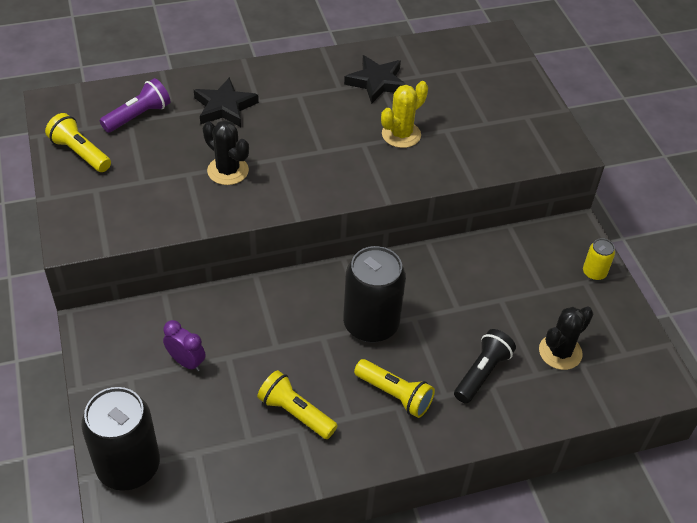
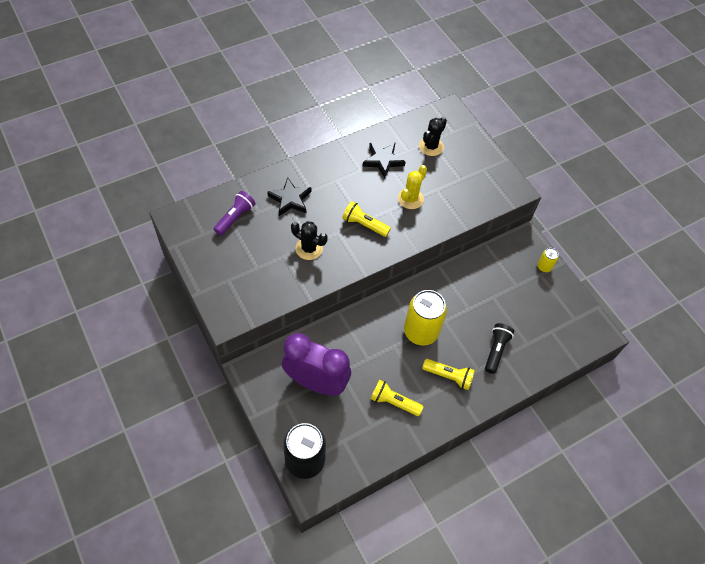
camera: 15 degrees left, 10 degrees up
yellow flashlight [45,113,111,172] -> yellow flashlight moved to [342,201,391,237]
purple clock [163,320,206,372] -> purple clock [282,333,351,396], size x2.33
black can [343,246,406,343] -> yellow can [404,290,447,345]
black cactus [539,306,593,370] -> black cactus moved to [419,117,447,156]

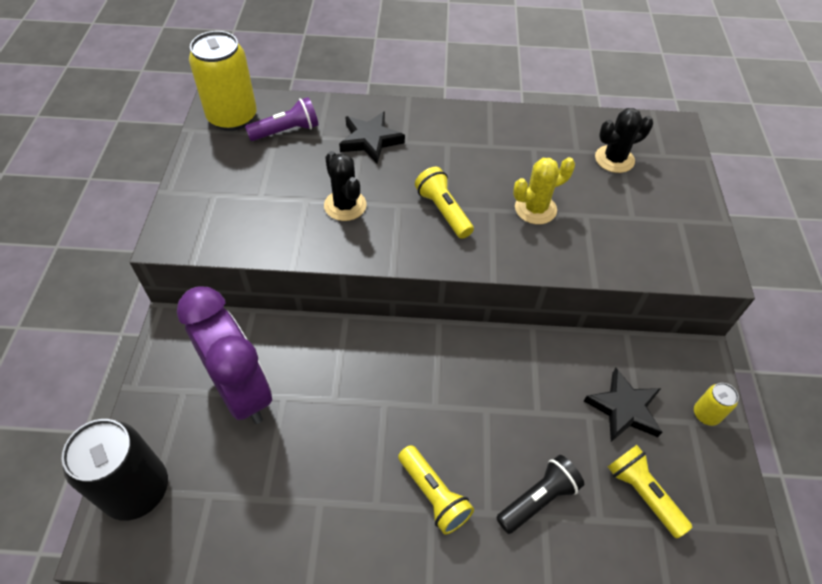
camera: 35 degrees right, 5 degrees down
black star [363,142,405,178] -> black star moved to [584,368,662,442]
yellow flashlight [371,379,424,416] -> yellow flashlight moved to [608,445,692,538]
yellow can [404,290,447,345] -> yellow can moved to [189,31,257,131]

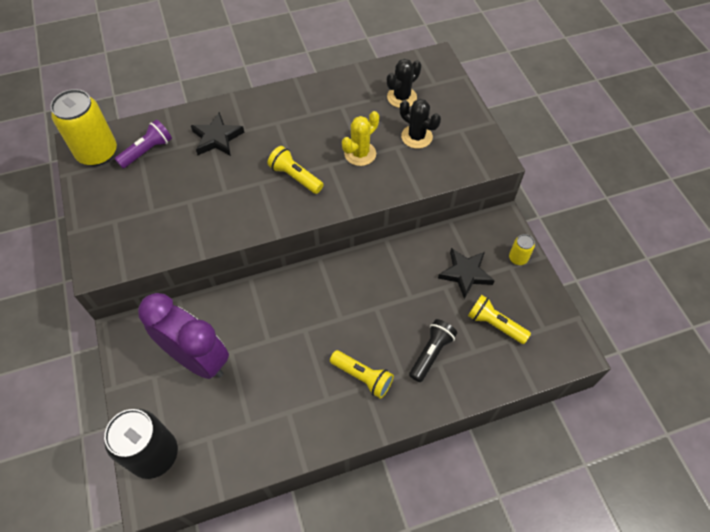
camera: 20 degrees left, 5 degrees up
black cactus [324,151,367,221] -> black cactus moved to [400,99,441,149]

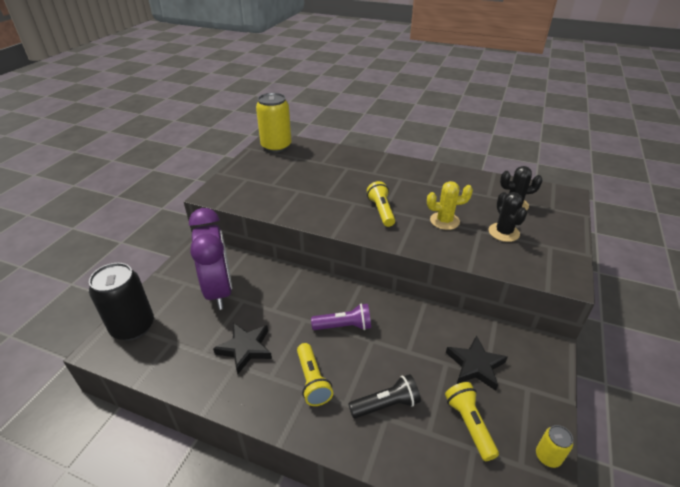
camera: 40 degrees right, 20 degrees down
purple flashlight [115,120,172,168] -> purple flashlight moved to [311,303,371,330]
black star [191,112,244,156] -> black star moved to [213,323,272,374]
yellow can [509,234,535,265] -> yellow can moved to [536,425,573,468]

